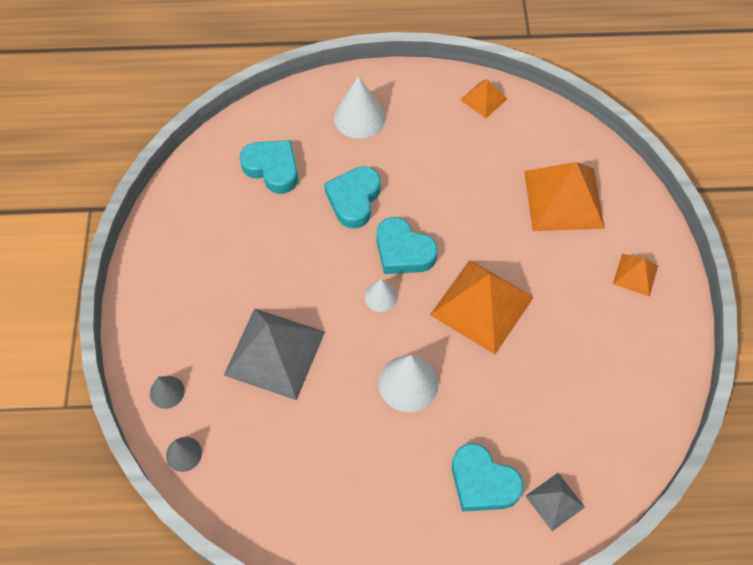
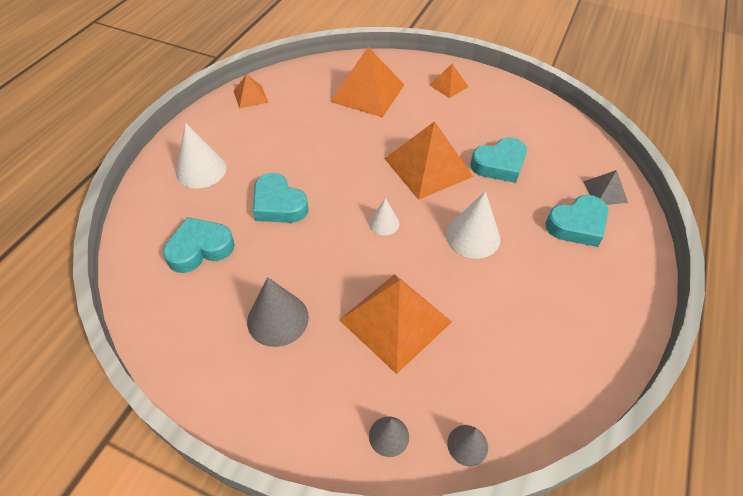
camera: 65 degrees left, 10 degrees down
grey pyramid [224,309,325,400] -> orange pyramid [339,274,452,374]
turquoise heart [377,217,438,274] -> turquoise heart moved to [471,137,527,183]
none -> grey cone [247,277,309,347]

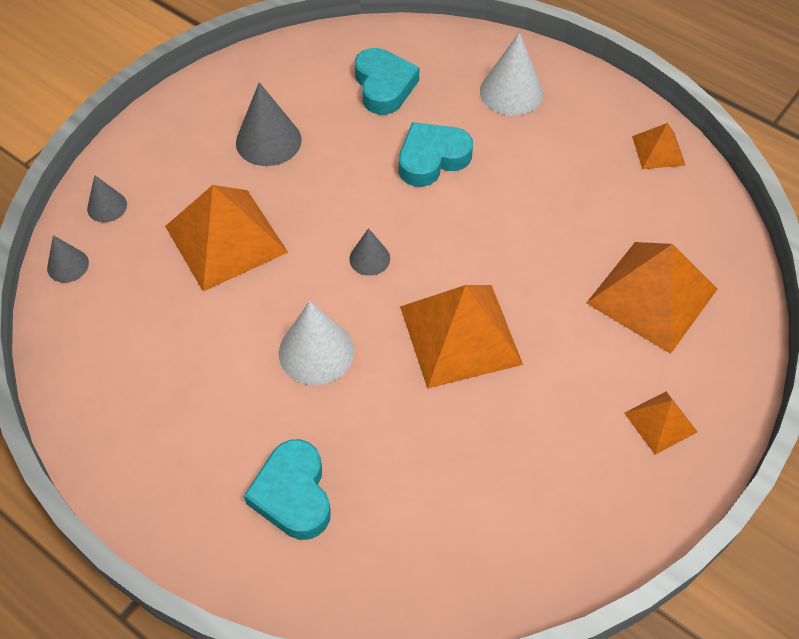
camera: 105 degrees right, 5 degrees up
white cone [369,198,399,235] -> grey cone [349,228,390,276]
turquoise heart [471,137,527,183] -> none
grey pyramid [583,170,628,205] -> none

